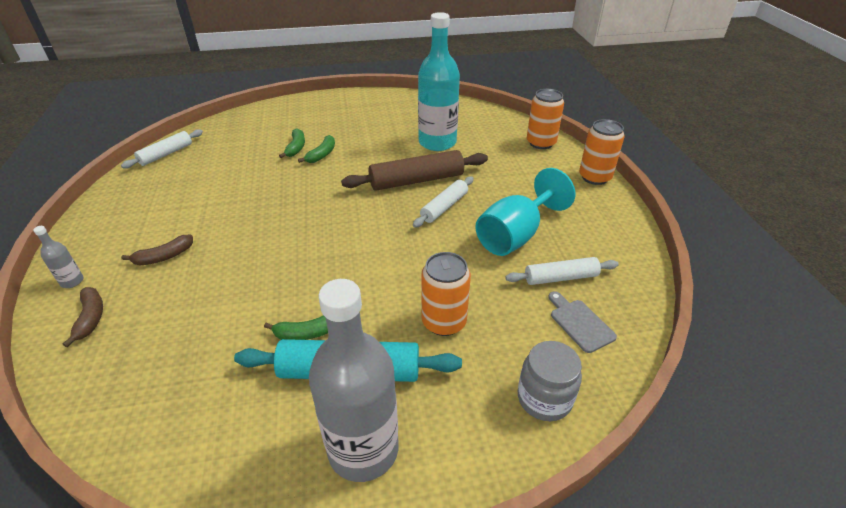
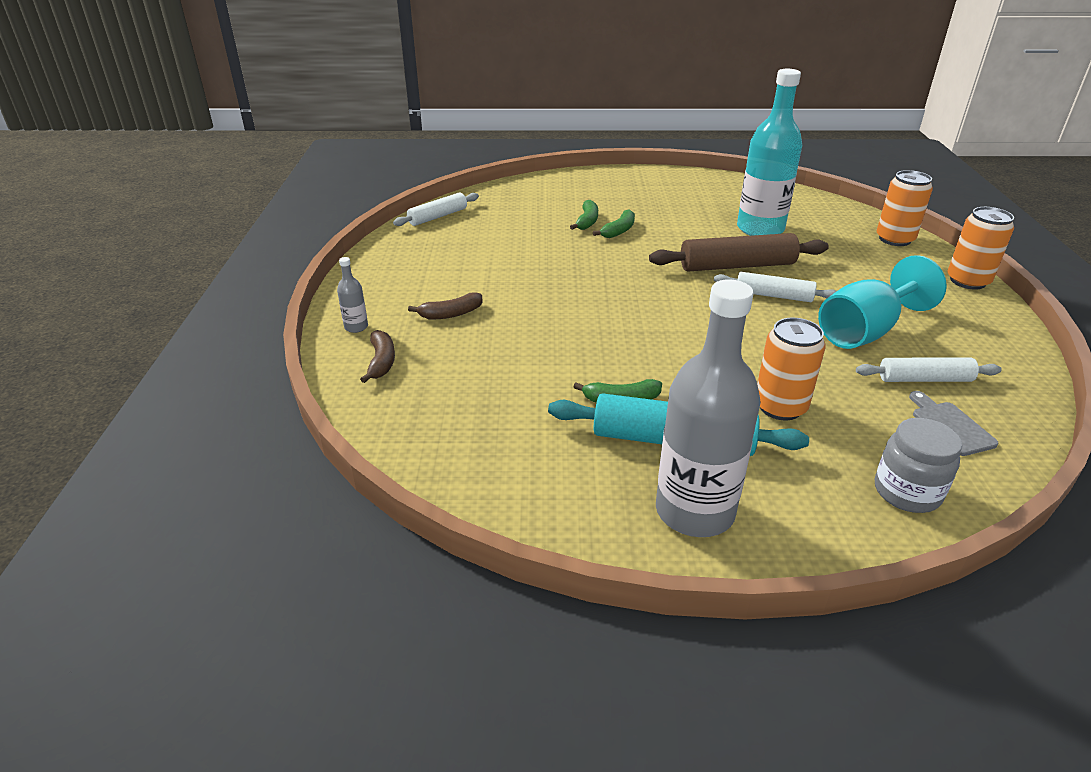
camera: 10 degrees right, 5 degrees down
white rolling pin [413,176,474,228] -> white rolling pin turned 60 degrees clockwise [714,272,836,302]

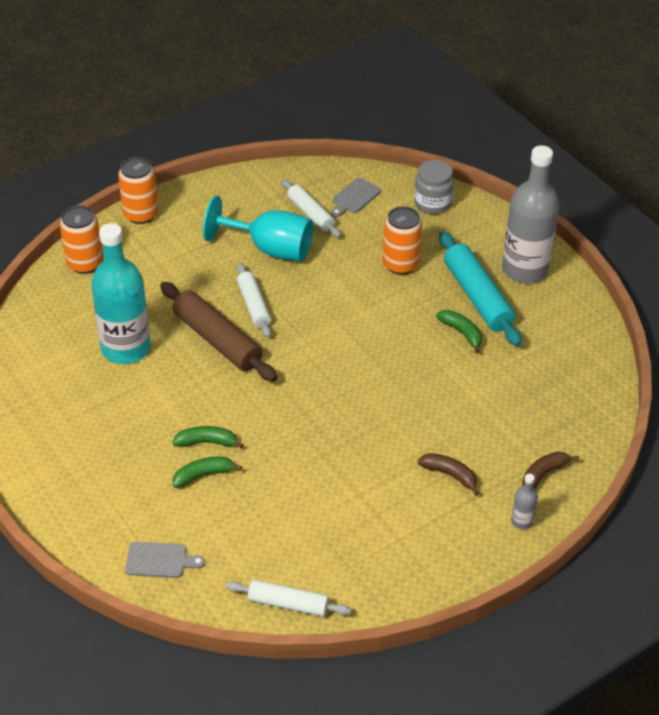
camera: 125 degrees left, 10 degrees up
none -> grey cutting board [125,542,205,578]

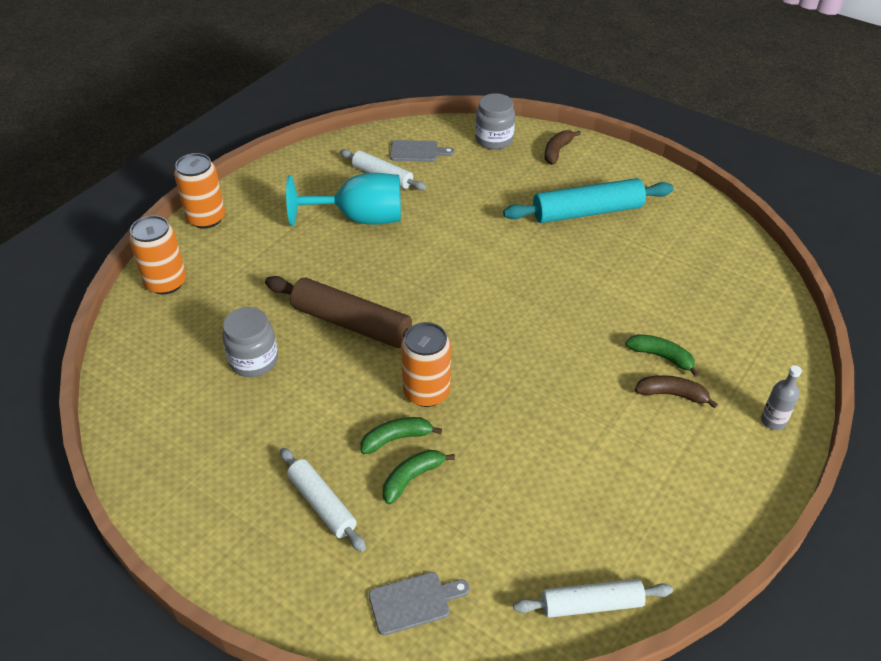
camera: 20 degrees left, 0 degrees up
turquoise bottle [91,223,151,364] -> grey jar [222,307,278,377]
white rolling pin [237,263,271,338] -> white rolling pin moved to [280,448,366,552]
grey cutting board [331,178,381,217] -> grey cutting board turned 105 degrees counterclockwise [390,140,455,162]
orange can [383,206,422,275] -> orange can moved to [401,322,451,407]
green banana [436,310,482,353] -> green banana moved to [625,334,699,377]
turquoise rolling pin [439,231,522,346] -> turquoise rolling pin turned 60 degrees counterclockwise [503,178,673,223]
grey bottle [502,145,559,283] -> none
brown banana [522,452,579,489] -> brown banana moved to [544,130,581,165]

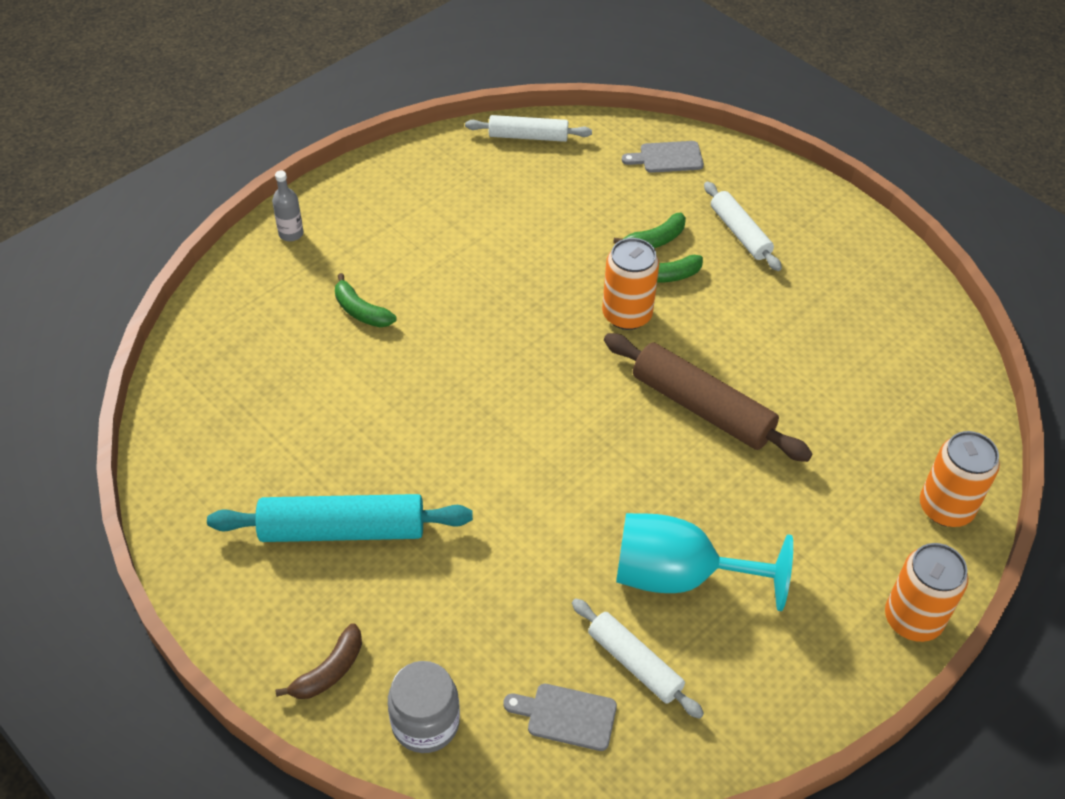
camera: 170 degrees left, 5 degrees up
grey jar [222,307,278,377] -> none
brown banana [635,375,718,409] -> none

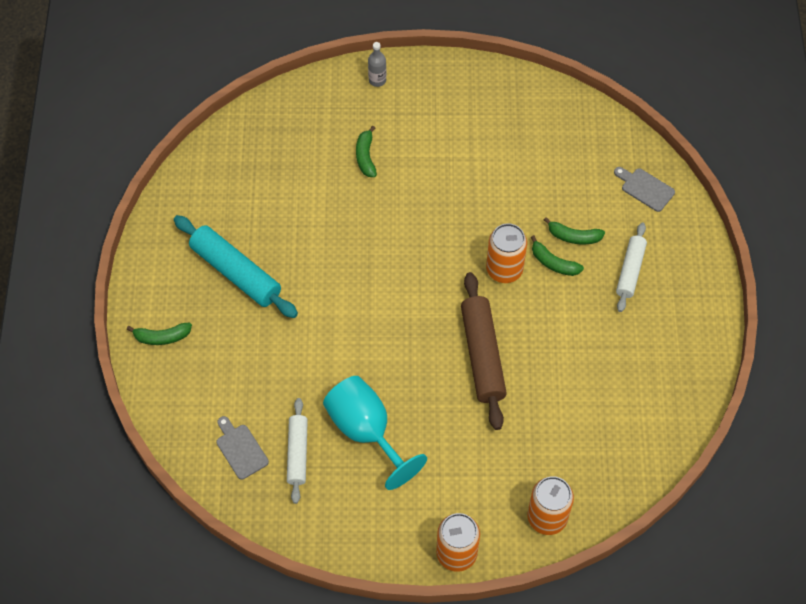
camera: 45 degrees right, 10 degrees up
brown banana [275,623,362,699] -> green banana [127,323,192,345]
grey jar [388,661,460,753] -> none
white rolling pin [465,115,592,142] -> none

